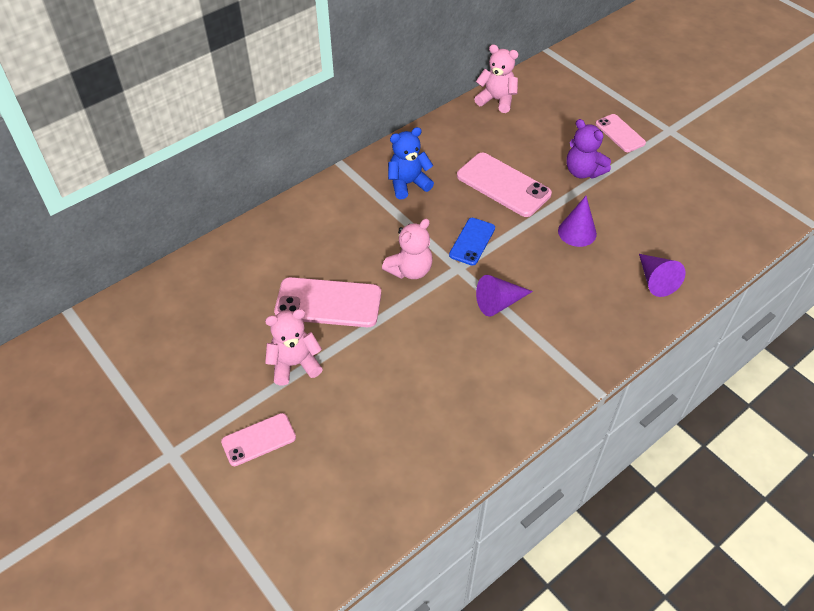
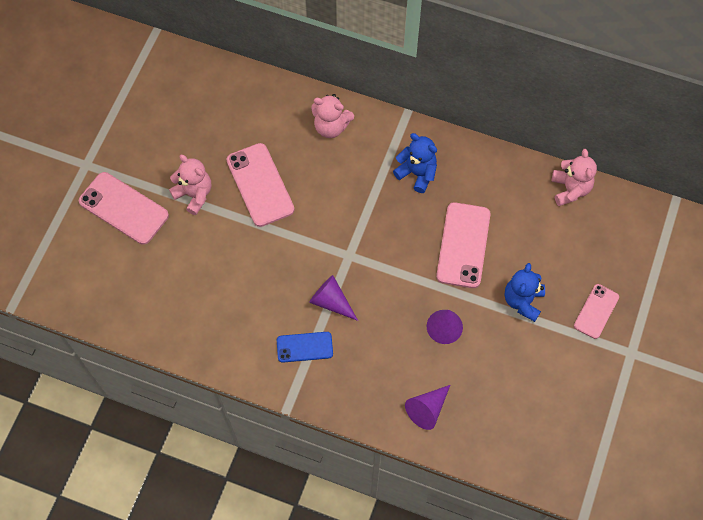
camera: 60 degrees right, 15 degrees up
pink phone [221,413,296,466] -> pink phone [79,172,169,245], size x1.65
pink teddy bear [382,219,433,279] -> pink teddy bear moved to [311,94,354,138]
blue phone [449,218,495,266] -> blue phone moved to [277,332,333,363]
purple teddy bear [566,119,611,179] -> blue teddy bear [505,263,545,322]

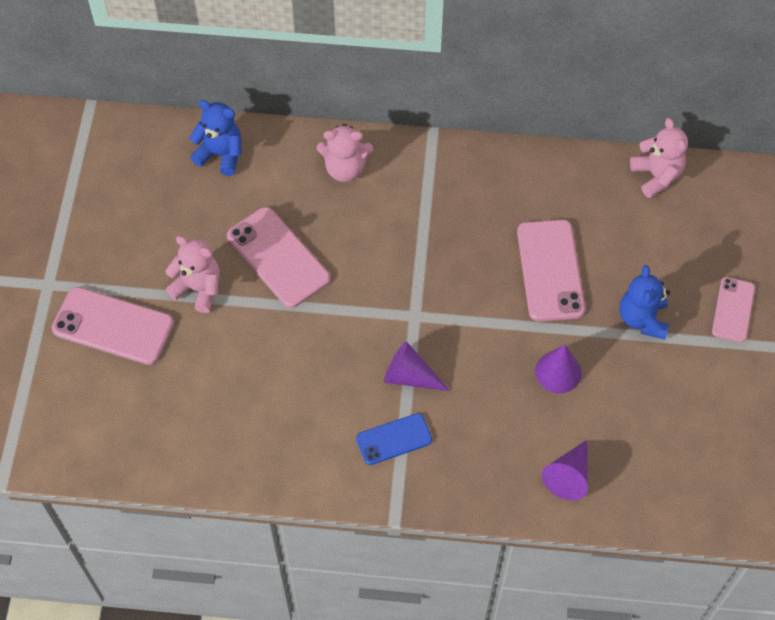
camera: 15 degrees left, 5 degrees down
blue teddy bear [393,133,437,193] -> blue teddy bear moved to [189,100,242,176]

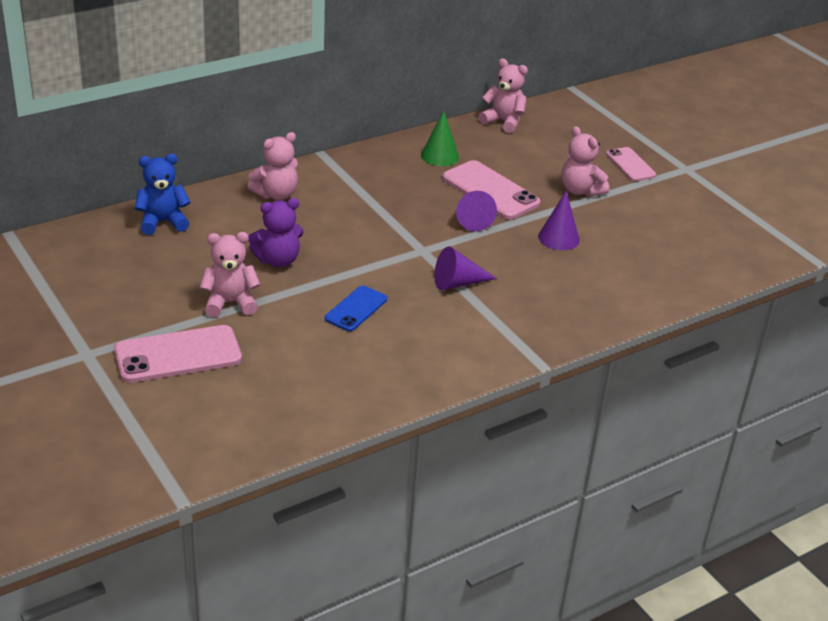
camera: 40 degrees left, 25 degrees down
pink phone [227,207,330,308] -> purple teddy bear [248,198,304,268]
blue phone [356,413,432,465] -> blue phone moved to [325,286,387,331]
purple cone [542,440,588,500] -> purple cone moved to [456,191,497,231]
blue teddy bear [620,265,670,340] -> pink teddy bear [561,126,609,197]
none -> green cone [421,111,459,166]

